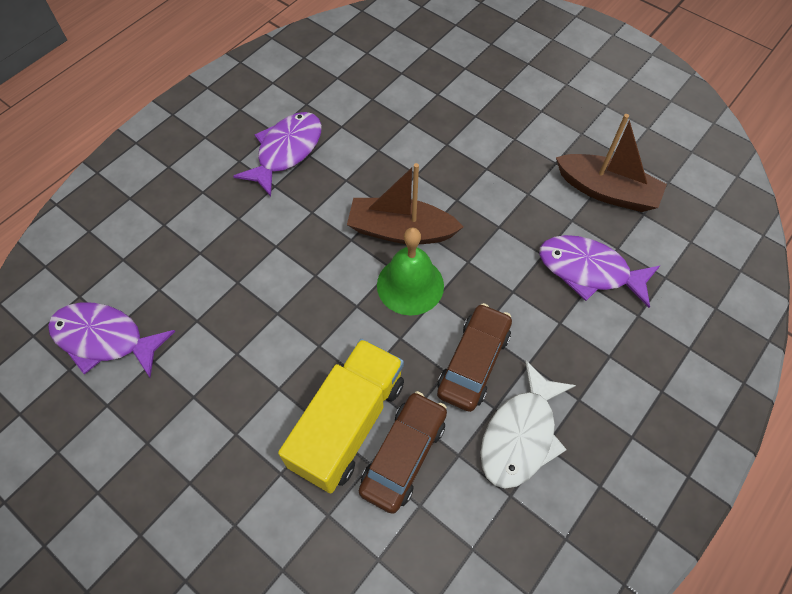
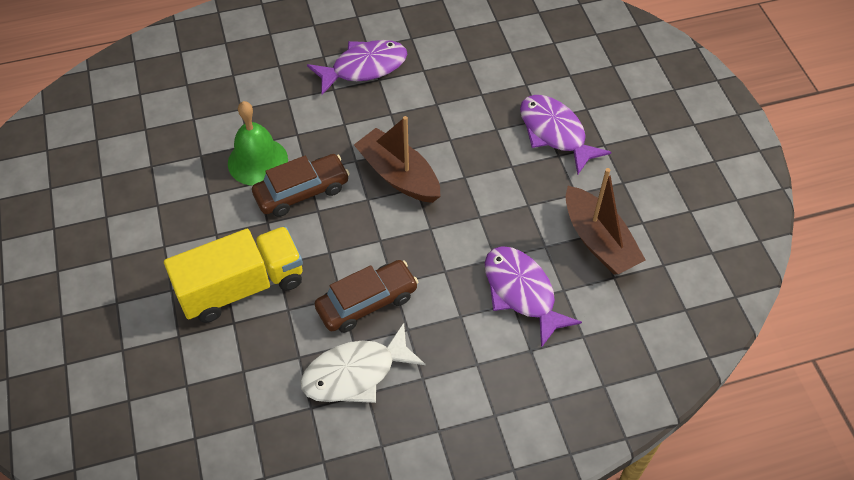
camera: 35 degrees right, 5 degrees down
purple fish [48,302,175,377] -> purple fish moved to [520,95,612,175]
brown car [359,391,447,514] -> brown car moved to [252,154,350,217]
green bell [377,227,444,316] -> green bell moved to [228,101,288,186]

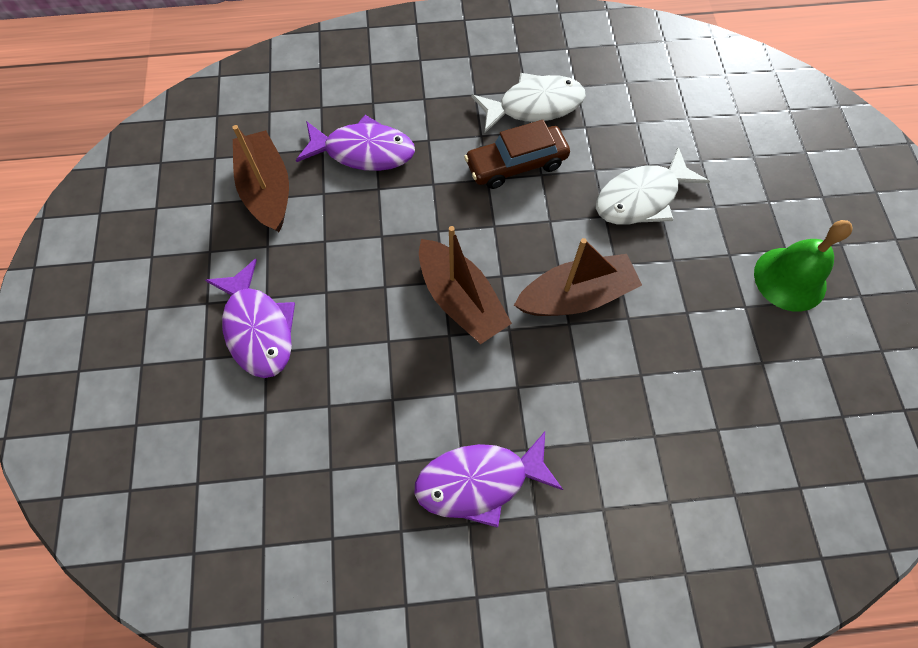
camera: 170 degrees left, 10 degrees up
yellow truck [164,226,303,323] -> white fish [596,147,710,225]
green bell [228,101,288,186] -> green bell moved to [754,220,853,312]
brown car [252,154,350,217] -> brown boat [514,238,642,316]
purple fish [485,246,582,348] -> purple fish turned 60 degrees counterclockwise [296,115,415,171]

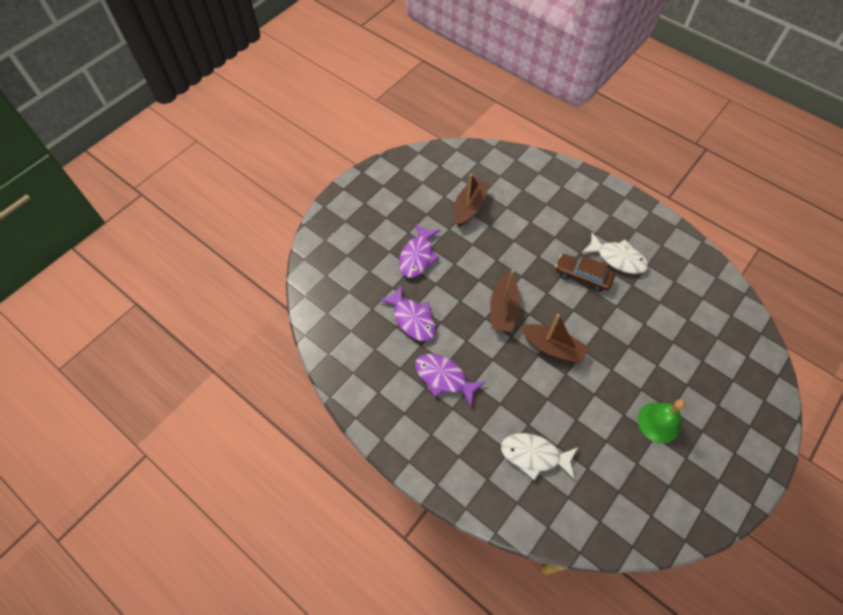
camera: 45 degrees right, 5 degrees down
purple fish [296,115,415,171] -> purple fish moved to [379,285,436,341]
white fish [596,147,710,225] -> white fish moved to [501,433,578,480]

